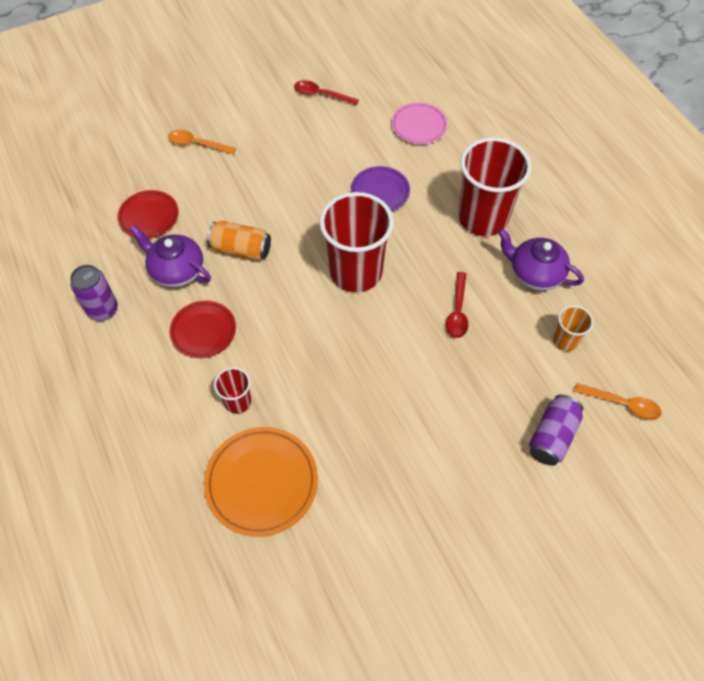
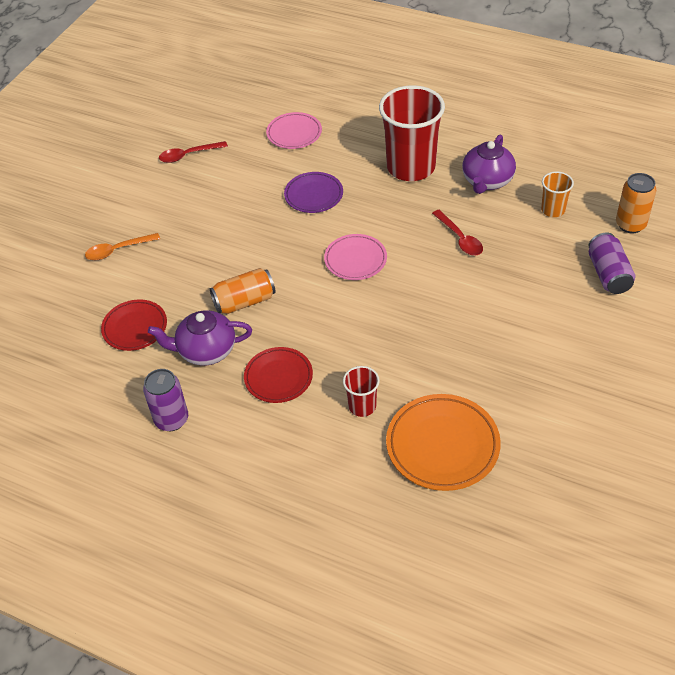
camera: 35 degrees left, 10 degrees down
red cup [319,192,394,292] -> pink plate [324,234,387,280]
purple teapot [498,228,584,291] -> purple teapot turned 60 degrees counterclockwise [462,135,516,194]
orange spoon [574,383,661,420] -> orange can [616,173,656,233]

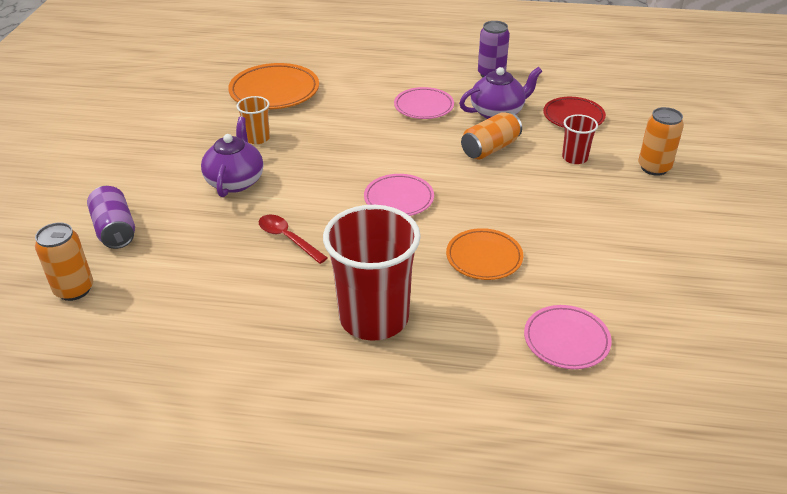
camera: 160 degrees right, 10 degrees down
orange spoon [85,233,160,260] -> orange can [638,107,684,176]
red spoon [159,141,228,163] -> none
red plate [244,347,313,403] -> pink plate [394,87,454,119]
purple plate [284,172,343,213] -> orange plate [446,228,523,280]
red cup [343,366,380,417] -> red cup moved to [562,114,598,164]
purple teapot [462,135,516,194] -> purple teapot moved to [201,117,263,197]
orange cup [541,171,574,217] -> orange cup moved to [237,96,270,144]

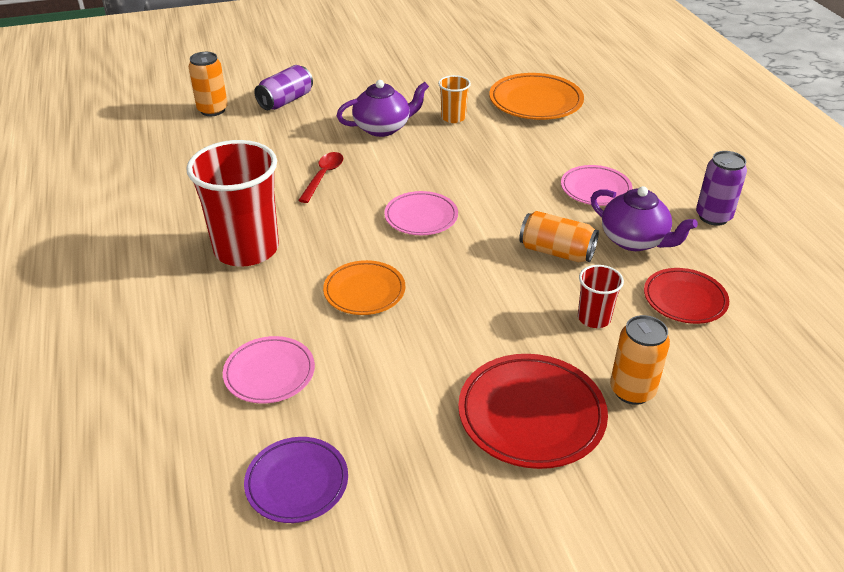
camera: 65 degrees right, 0 degrees up
none -> purple plate [244,437,348,523]
none -> red plate [458,354,608,469]

